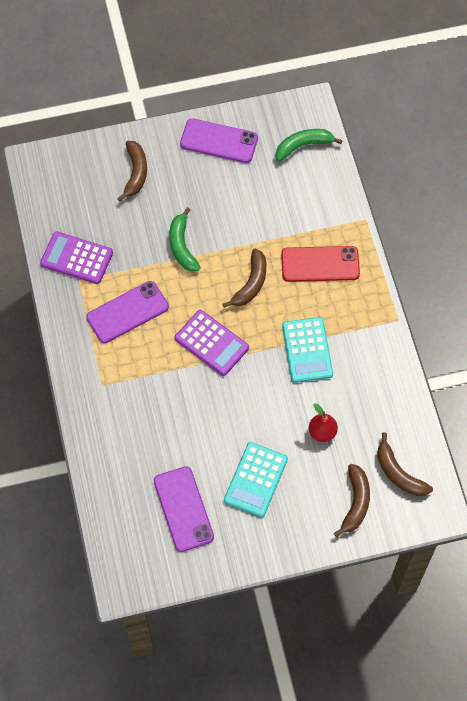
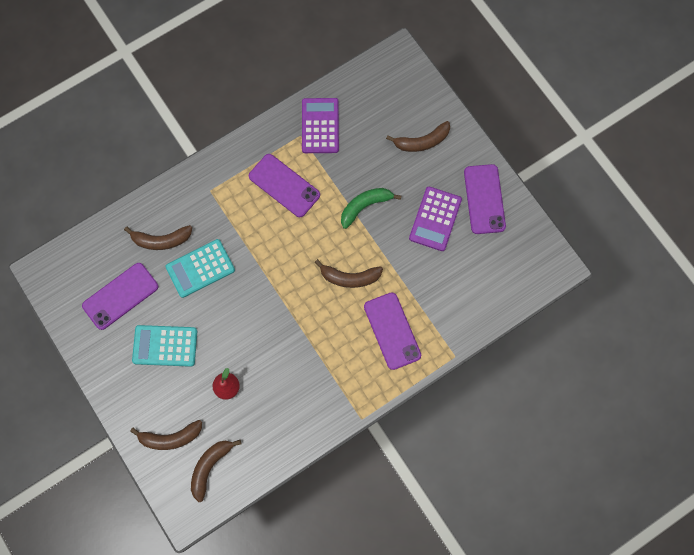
camera: 70 degrees right, 10 degrees up
purple calculator [175,310,249,376] -> purple calculator moved to [409,187,462,251]
green banana [276,129,343,162] -> none
red phone [281,246,360,282] -> purple phone [364,292,421,370]
turquoise calculator [282,317,333,383] -> turquoise calculator moved to [165,239,235,298]
none -> brown banana [124,225,192,250]

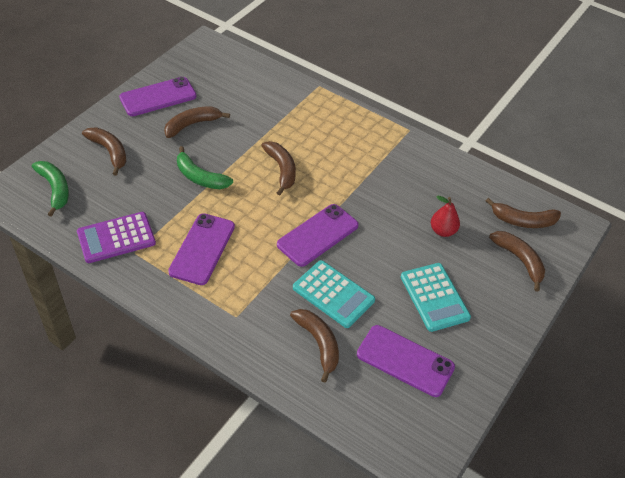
camera: 115 degrees left, 25 degrees down
purple phone [364,292,421,370] -> purple phone moved to [277,204,359,267]
purple calculator [409,187,462,251] -> brown banana [164,106,230,138]
none -> green banana [32,161,69,217]

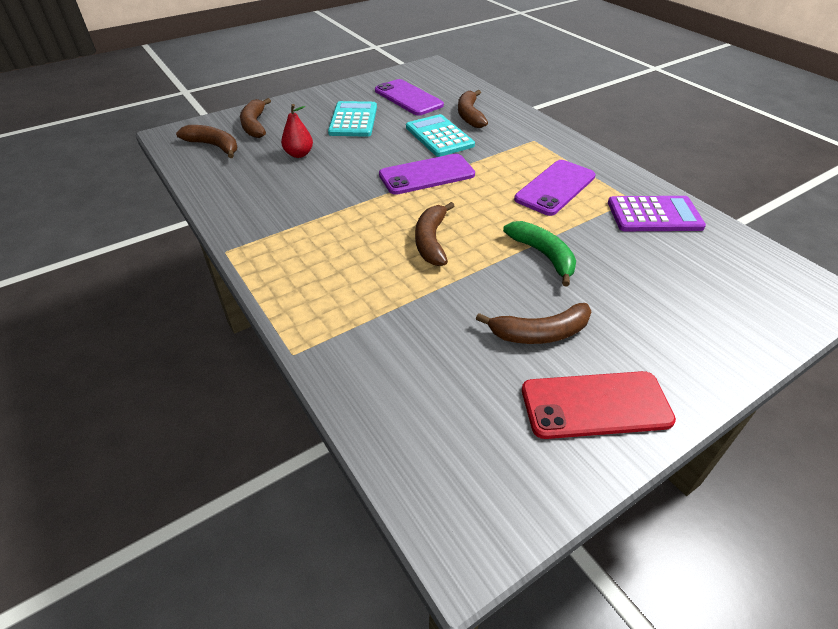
camera: 155 degrees left, 5 degrees down
green banana [32,161,69,217] -> none
brown banana [82,127,127,176] -> none
purple phone [119,77,197,116] -> red phone [522,371,676,439]

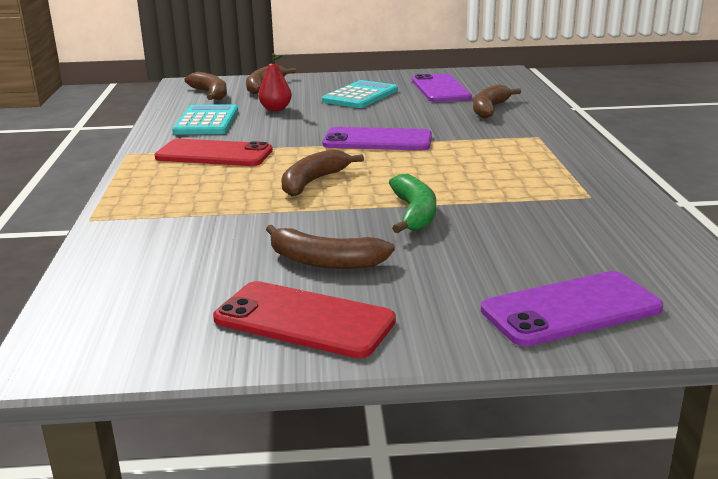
camera: 30 degrees right, 20 degrees down
turquoise calculator [406,114,475,157] -> turquoise calculator moved to [172,104,238,135]
purple phone [514,160,596,216] -> purple phone moved to [481,271,663,346]
purple calculator [608,196,706,231] -> none
none -> red phone [154,139,273,166]

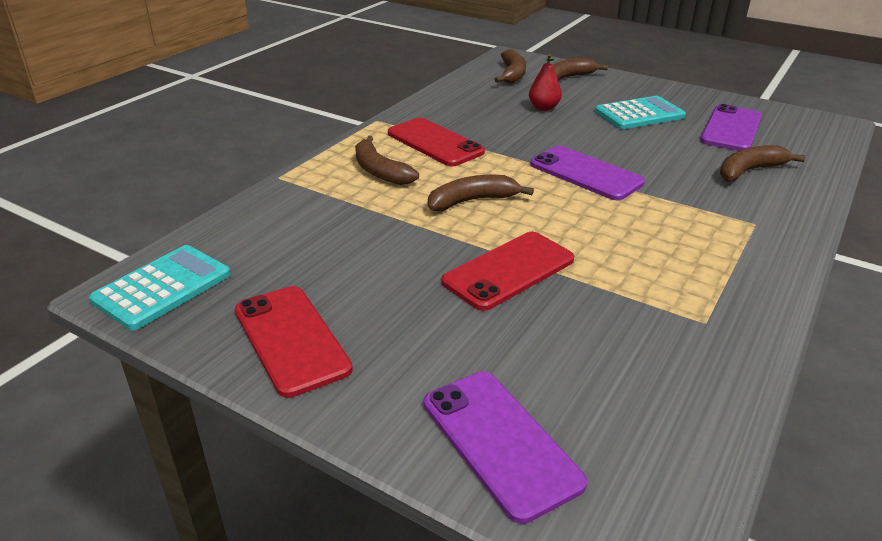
camera: 35 degrees right, 10 degrees up
turquoise calculator [172,104,238,135] -> turquoise calculator moved to [89,245,231,331]
brown banana [266,225,395,269] -> brown banana moved to [355,136,419,185]
green banana [389,174,436,233] -> red phone [442,232,574,311]
purple phone [481,271,663,346] -> purple phone turned 45 degrees clockwise [424,372,587,524]

